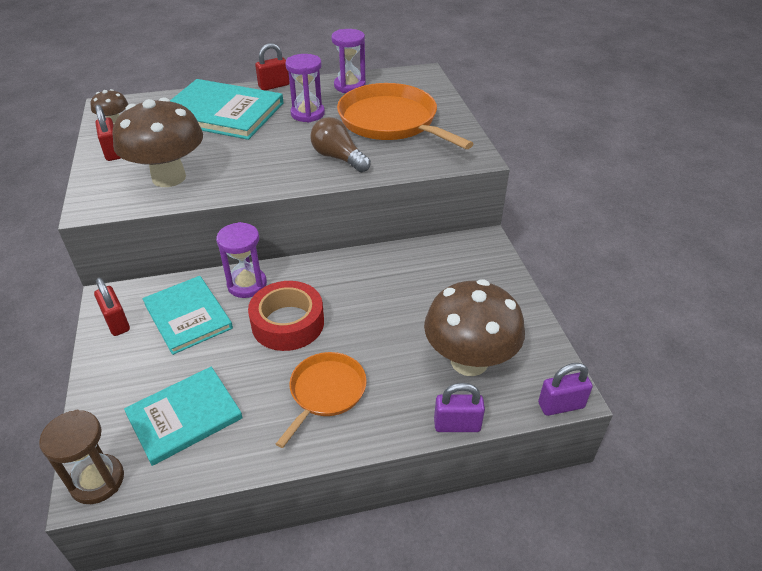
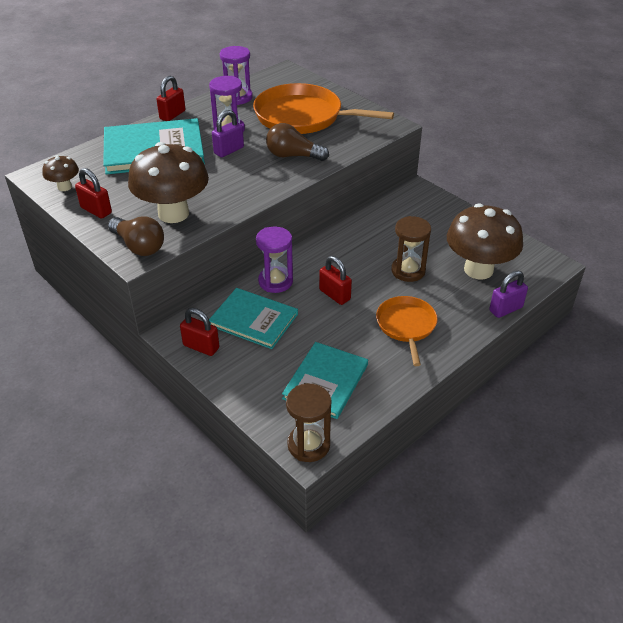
camera: 30 degrees left, 0 degrees up
red tape [248,281,324,351] -> red padlock [319,256,352,305]
purple padlock [538,363,593,416] -> purple padlock moved to [212,110,244,157]
none -> brown light bulb [108,216,164,256]
none -> brown hourglass [391,216,431,282]

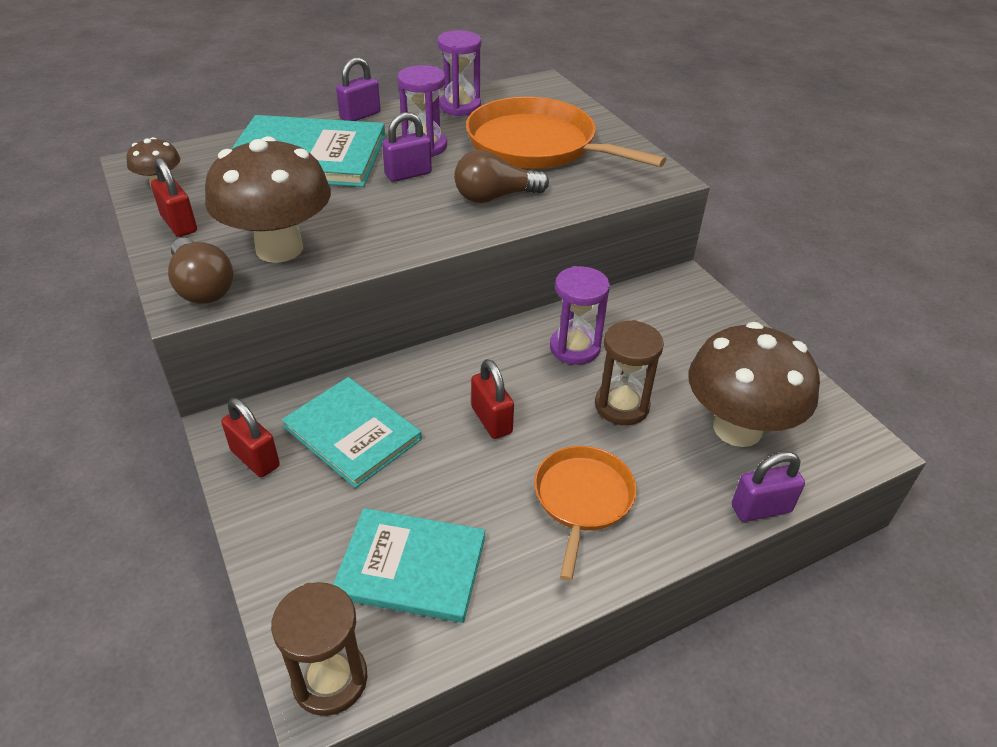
camera: 15 degrees right, 0 degrees up
red padlock [156,76,185,121] -> purple padlock [336,57,381,121]
purple hourglass [256,227,293,293] -> purple hourglass moved to [550,266,610,365]
brown light bulb [266,123,329,161] -> brown light bulb turned 45 degrees counterclockwise [454,150,549,203]
turquoise book [282,342,368,419] -> turquoise book turned 60 degrees clockwise [333,508,485,623]

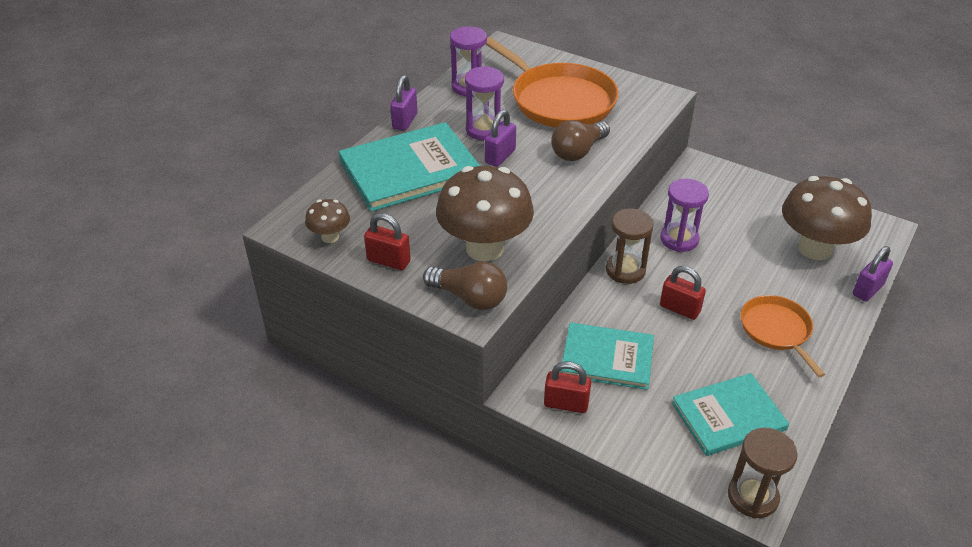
camera: 30 degrees left, 0 degrees up
orange pan [466,97,666,169] -> orange pan turned 135 degrees counterclockwise [486,38,619,127]
brown hourglass [595,320,664,425] -> brown hourglass moved to [606,208,654,284]

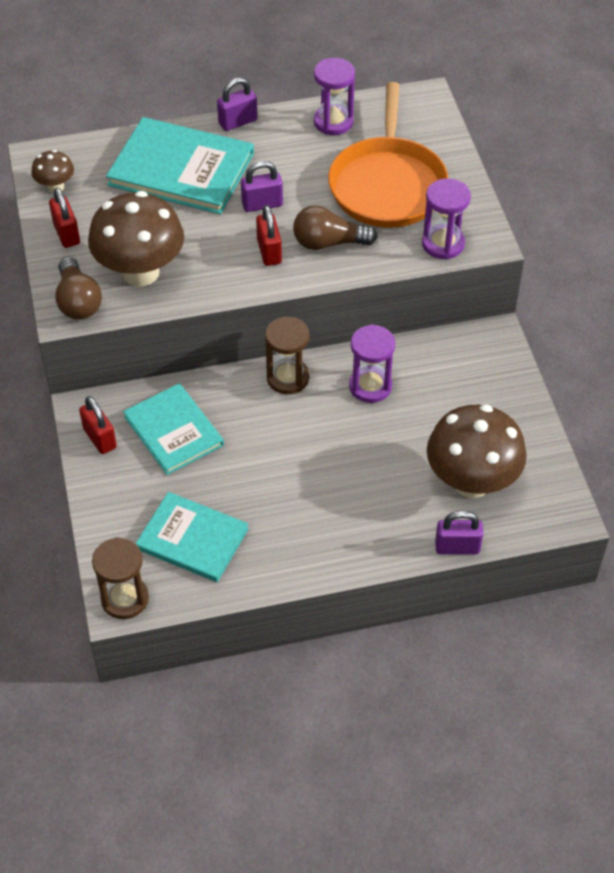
camera: 45 degrees right, 10 degrees up
purple hourglass [465,66,504,141] -> purple hourglass moved to [422,178,471,260]
red padlock [660,266,706,320] -> red padlock moved to [256,205,282,266]
orange pan [741,295,825,377] -> none

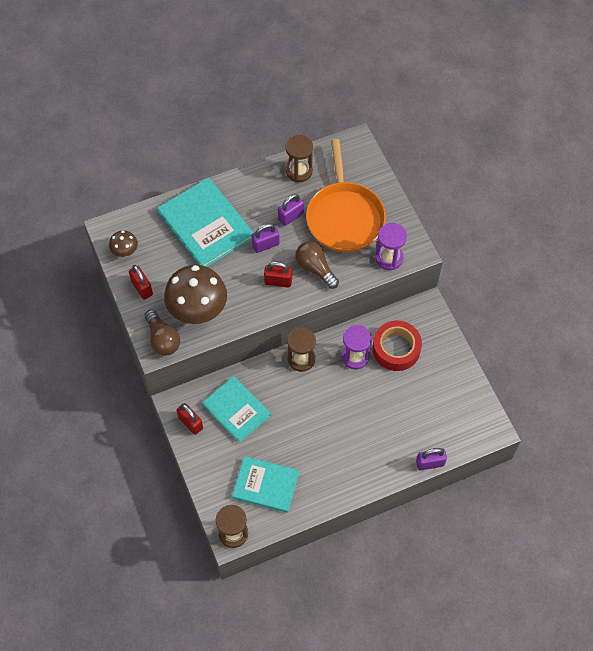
camera: 10 degrees left, 10 degrees up
turquoise book [106,117,254,214] -> turquoise book turned 45 degrees clockwise [157,178,254,267]
purple padlock [217,78,258,131] -> purple padlock moved to [278,194,304,226]
red padlock [256,205,282,266] -> red padlock turned 60 degrees counterclockwise [264,261,292,288]
brown light bulb [293,205,377,250] -> brown light bulb turned 60 degrees clockwise [295,241,339,289]
purple hourglass [314,58,355,135] -> brown hourglass [285,135,313,182]
brown mushroom [427,404,527,498] -> none
none -> red tape [373,321,422,371]

